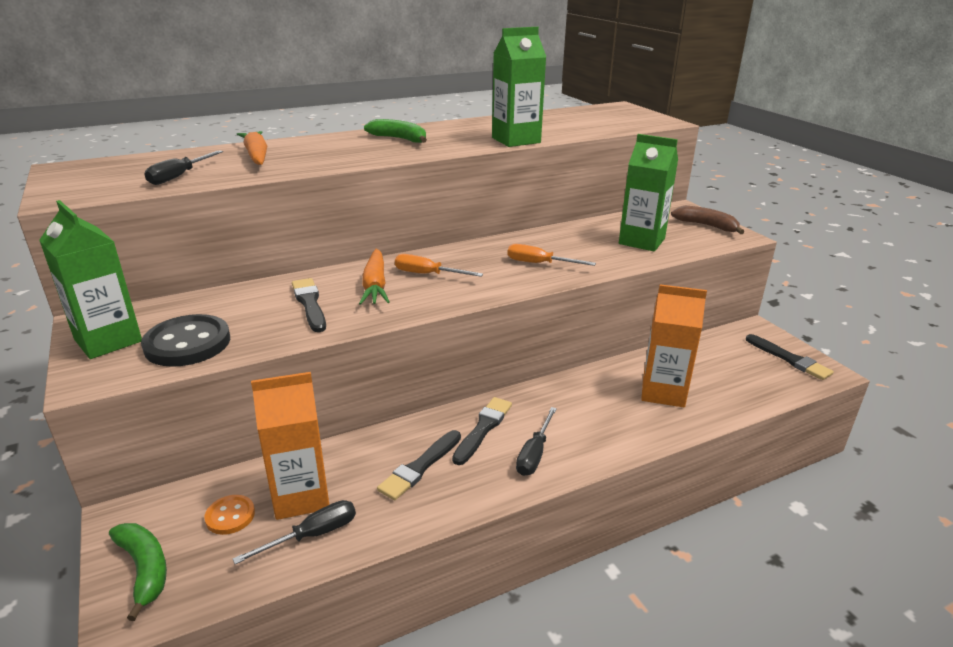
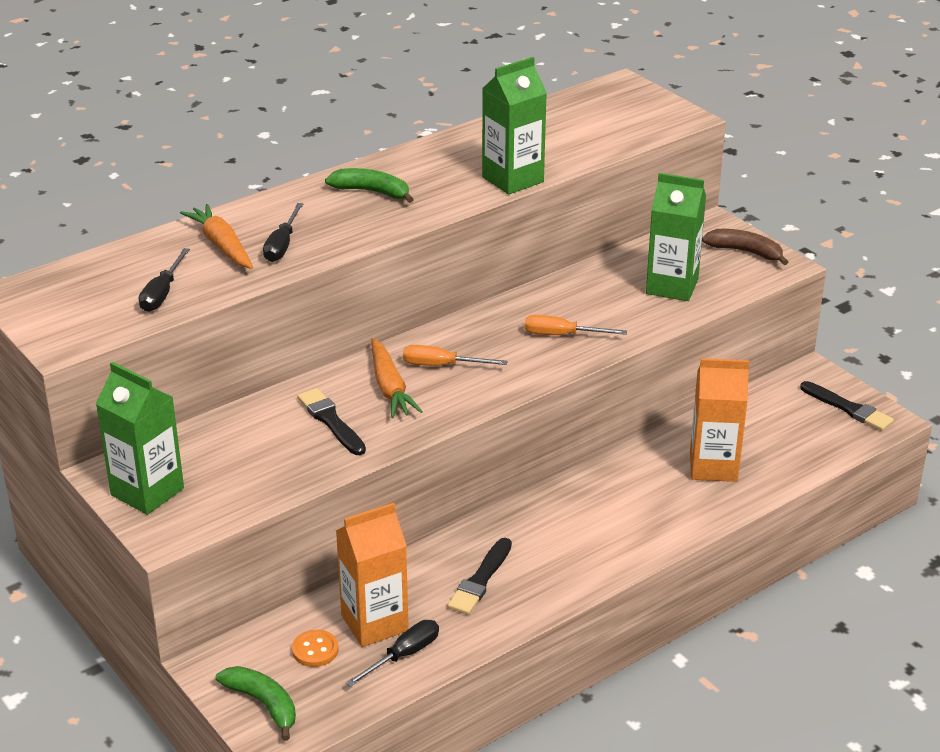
camera: 10 degrees left, 5 degrees up
black button [141,314,230,367] -> none
black brush [452,397,512,465] -> none
black screwdriver [516,407,557,476] -> black screwdriver moved to [263,203,303,262]

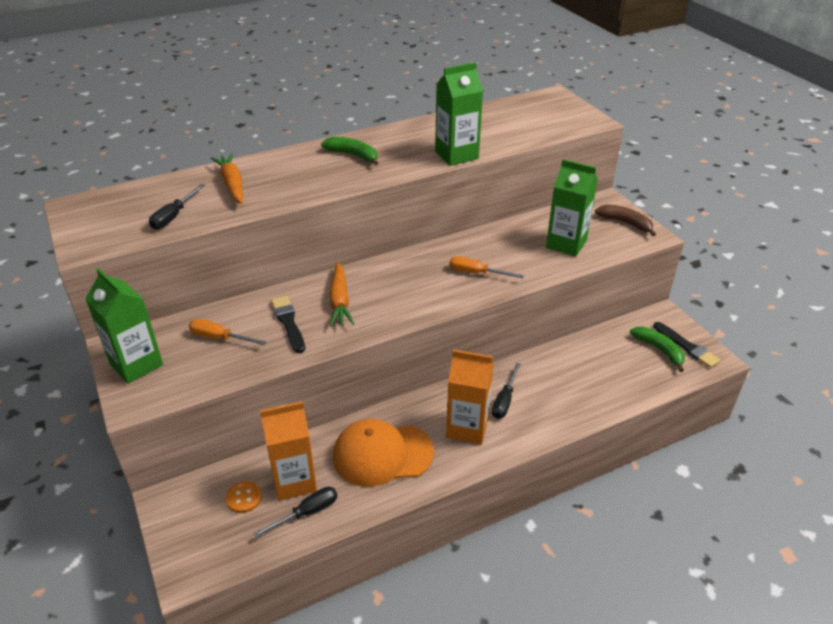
camera: 10 degrees right, 5 degrees up
green banana [216,666,296,741] -> green banana moved to [630,327,685,372]
black screwdriver [263,203,303,262] -> black screwdriver moved to [492,363,521,419]
orange screwdriver [403,345,508,366] -> orange screwdriver moved to [189,319,266,345]
black brush [447,538,512,615] -> orange cap [333,419,434,487]
orange carton [690,358,749,482] -> orange carton moved to [446,350,494,445]

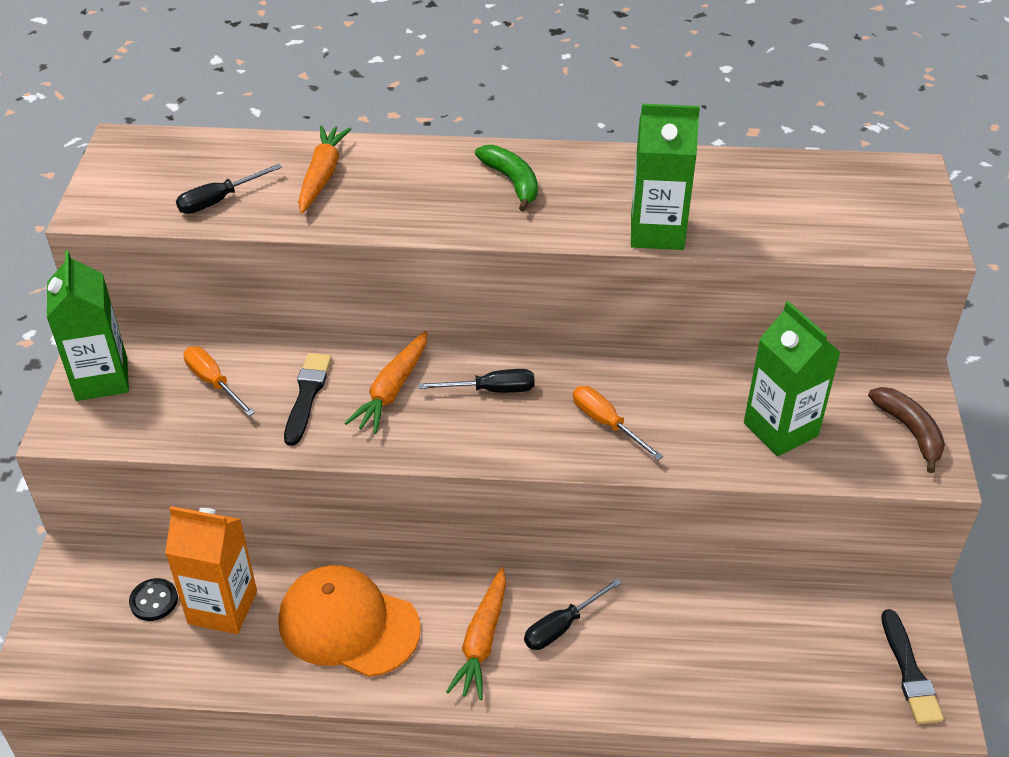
camera: 30 degrees right, 5 degrees up
orange button [226,481,262,513] -> black button [129,578,178,621]
black screwdriver [253,487,337,538] -> black screwdriver moved to [418,369,535,393]
orange carton [446,350,494,445] -> orange carrot [446,567,506,700]
green banana [630,327,685,372] -> none

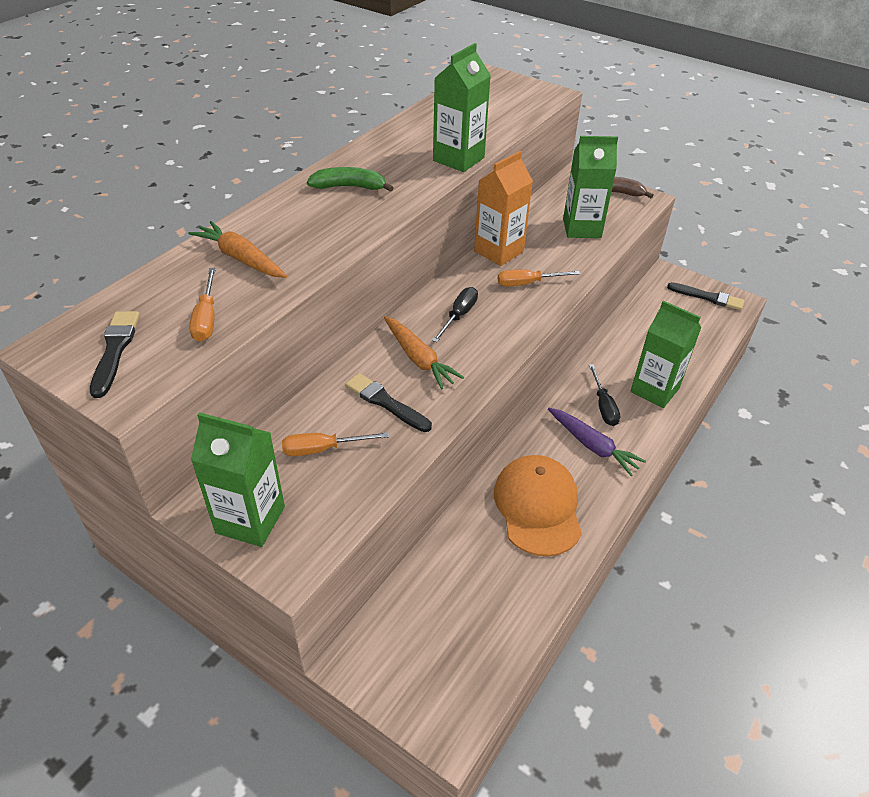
camera: 60 degrees left, 0 degrees up
black button [129,578,178,621] -> none
orange carton [165,506,257,634] -> orange carton moved to [474,151,533,266]
black screwdriver [176,164,282,214] -> orange screwdriver [189,268,216,342]
orange cap [278,565,421,677] -> orange cap turned 120 degrees clockwise [494,455,582,556]
orange carrot [446,567,506,700] -> purple carrot [548,408,646,476]
none -> black brush [90,311,140,398]
none -> green carton [630,301,701,408]

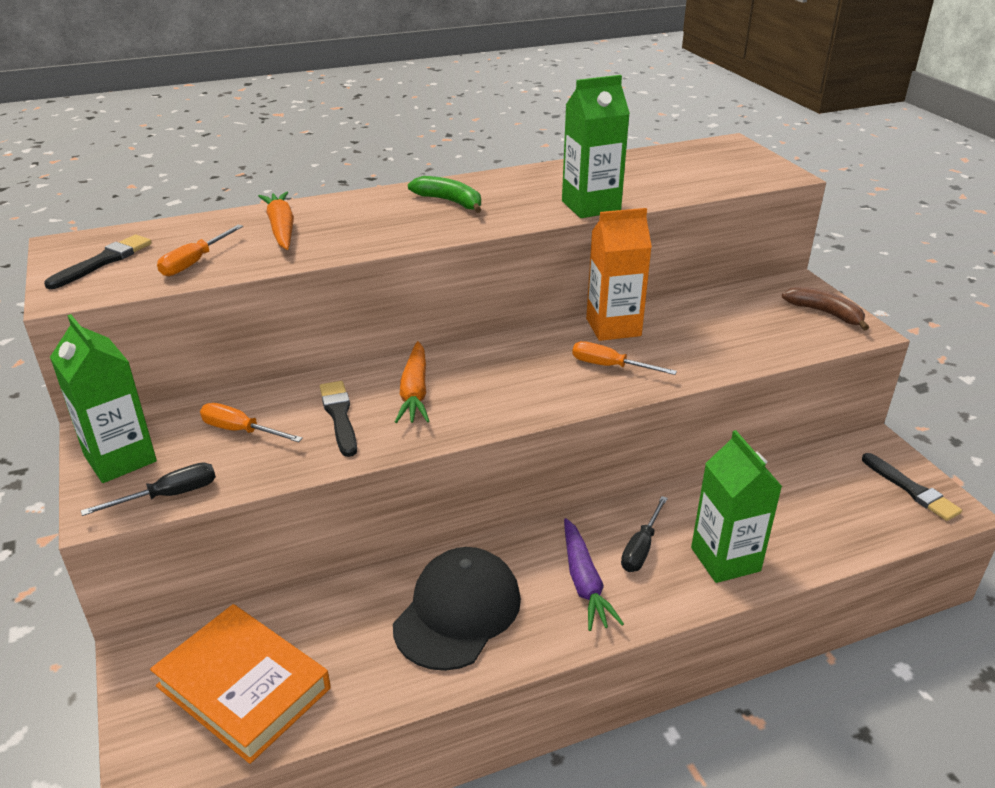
camera: 35 degrees right, 10 degrees down
black screwdriver [432,287,478,342] -> black screwdriver moved to [81,462,216,516]
orange cap [494,455,582,556] -> black cap [393,547,521,671]
green carton [563,136,618,238] -> none
none -> orange book [150,604,331,764]

